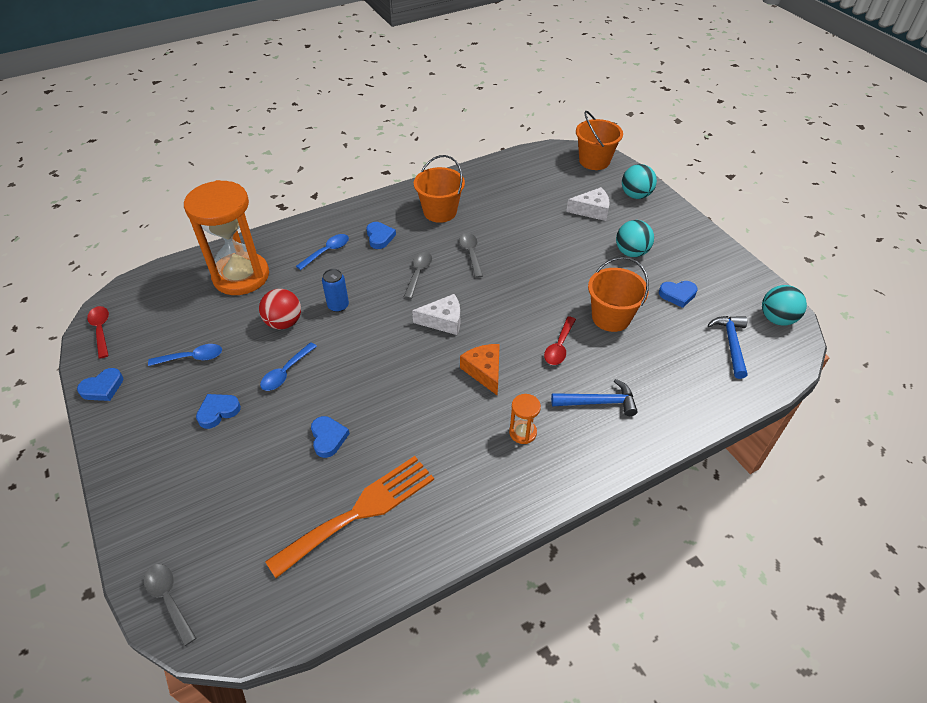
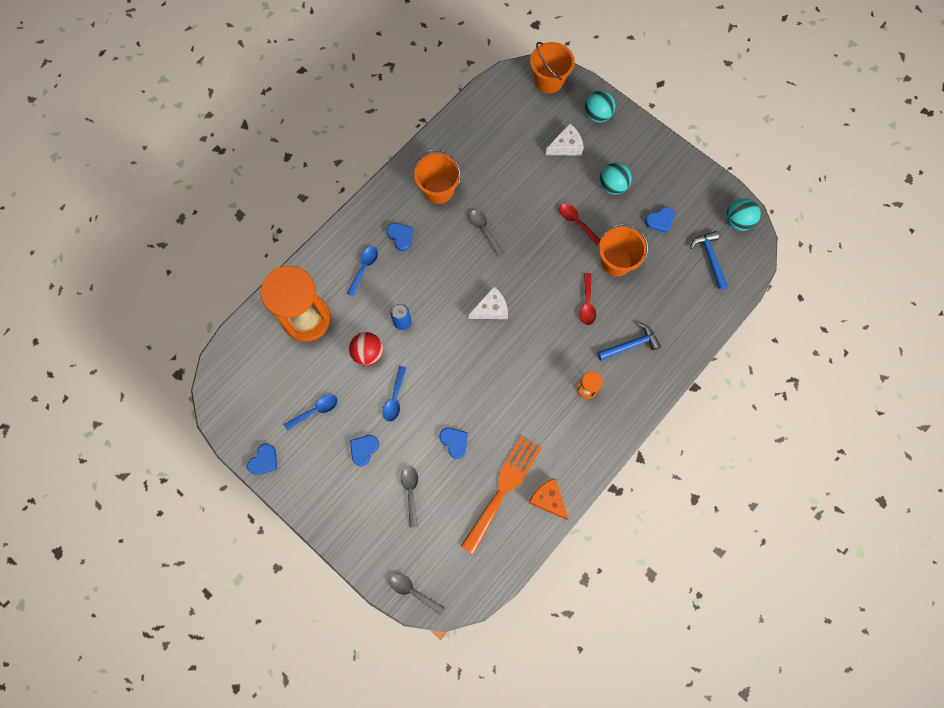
camera: 20 degrees left, 25 degrees up
red spoon [87,306,109,359] -> red spoon moved to [559,204,601,245]
grey spoon [404,252,432,299] -> grey spoon moved to [401,466,418,528]
orange cheese [460,344,500,395] -> orange cheese moved to [528,478,568,520]

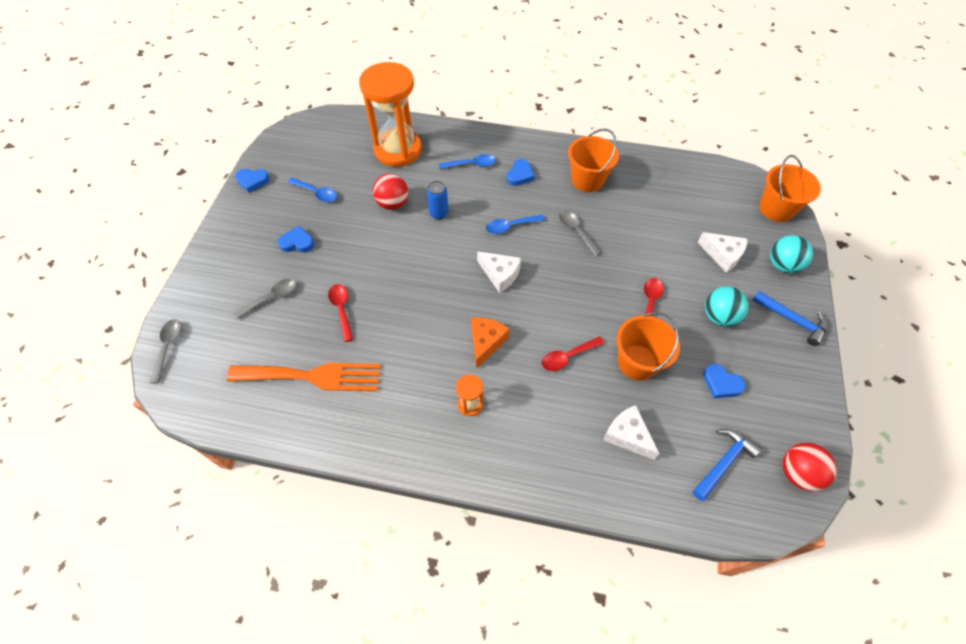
camera: 60 degrees right, 15 degrees down
blue spoon [382,366,406,422] -> blue spoon moved to [486,215,545,234]
blue heart [440,428,468,459] -> red spoon [328,284,353,342]
grey spoon [469,210,504,256] -> grey spoon turned 60 degrees counterclockwise [559,211,602,256]
orange cheese [528,478,568,520] -> orange cheese moved to [471,317,510,368]
blue hammer [597,323,661,361] -> blue hammer moved to [752,291,827,346]
turquoise ball [727,198,761,231] -> red ball [783,443,837,491]
none -> white cheese [603,405,659,460]

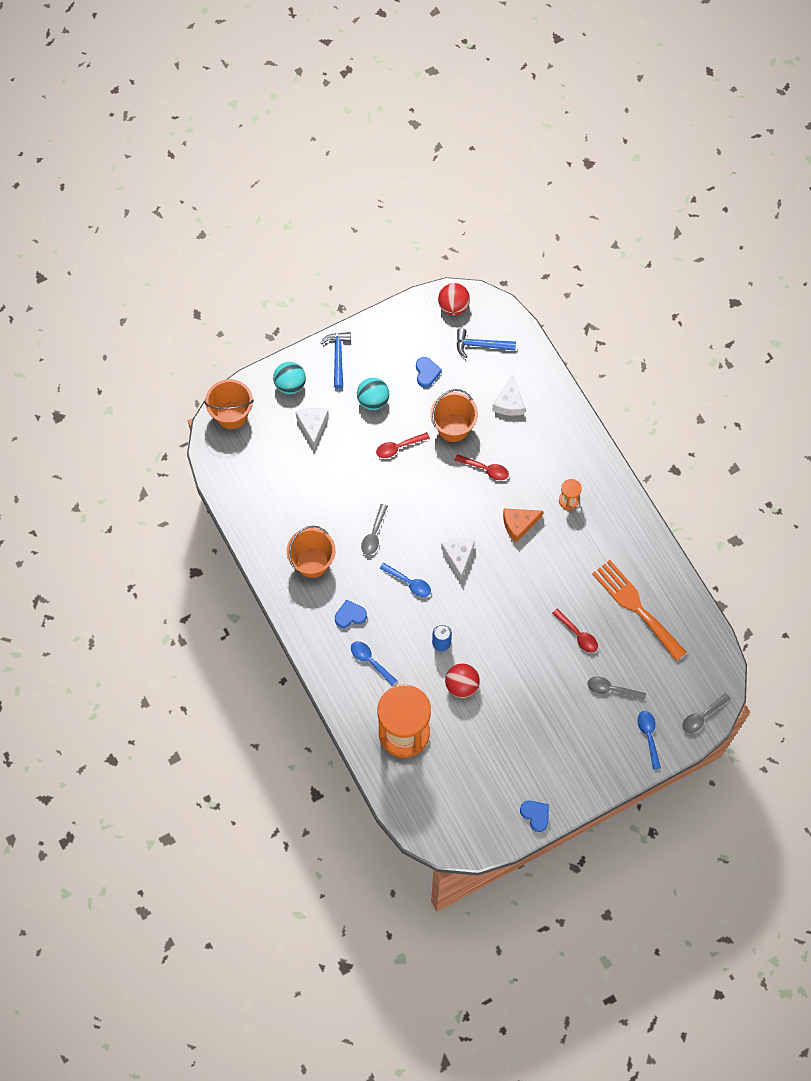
camera: 130 degrees left, 10 degrees up
blue heart [278,226,314,253] -> none
blue spoon [288,178,337,202] -> blue spoon moved to [637,711,661,770]
red spoon [328,284,353,342] -> red spoon turned 75 degrees counterclockwise [552,608,598,653]

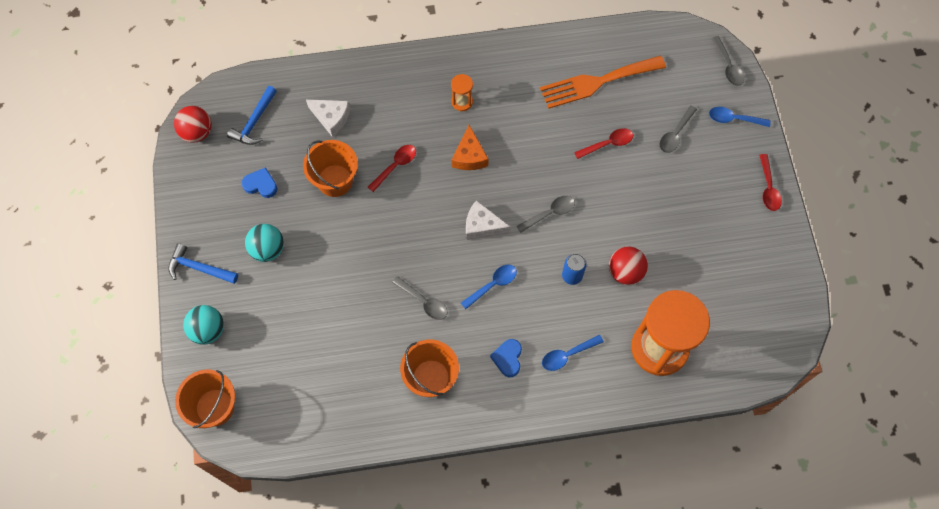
camera: 70 degrees left, 0 degrees up
white cheese [296,408,329,449] -> none
red spoon [376,432,430,458] -> red spoon moved to [759,154,782,211]
blue heart [520,801,549,832] -> none
none -> grey spoon [517,196,575,233]

